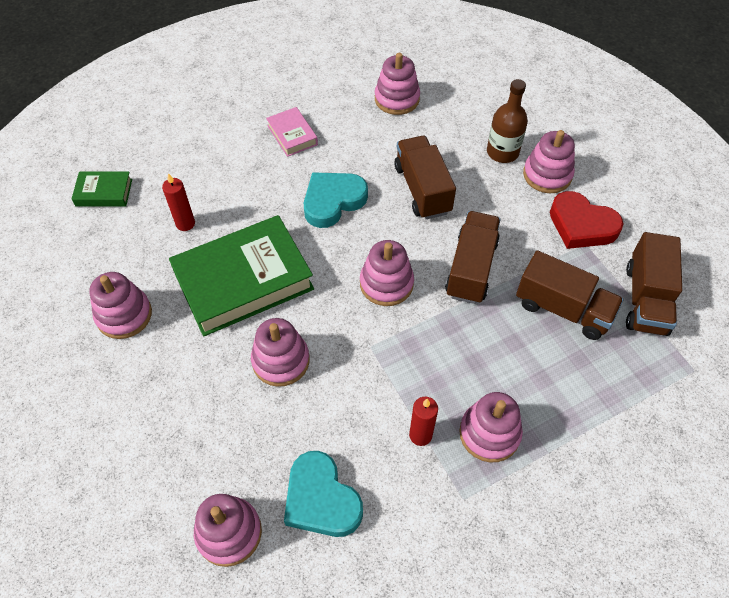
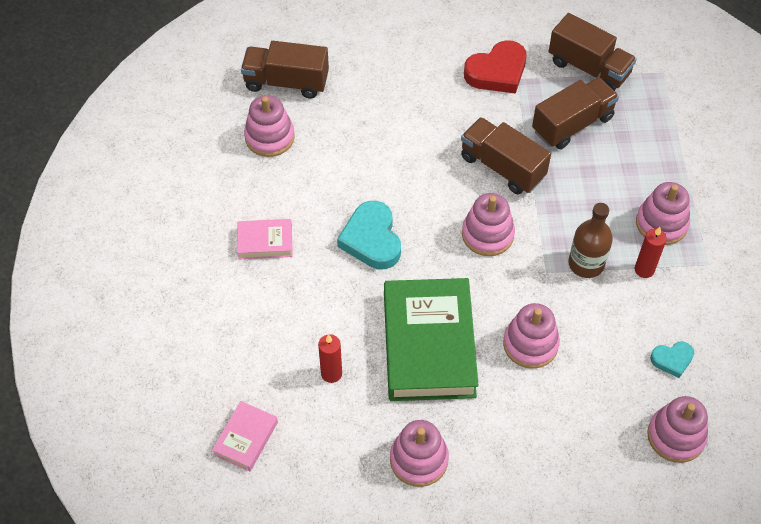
camera: 65 degrees left, 0 degrees up
green book [72,172,132,207] -> pink book [212,401,278,472]
turquoise heart [284,451,363,537] -> turquoise heart [650,342,694,378], size x0.55
brown truck [394,136,456,219] -> brown truck moved to [241,41,329,99]
brown bottle [487,79,528,163] -> brown bottle moved to [568,203,613,278]
pink stacking toy [523,130,575,193] -> none

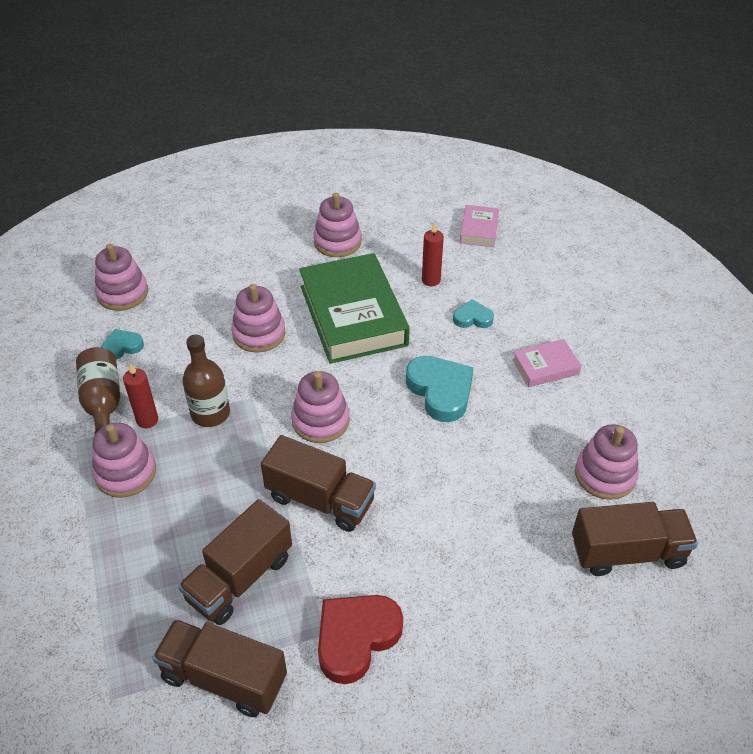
camera: 165 degrees right, 10 degrees down
none -> brown bottle [76,347,120,434]
none -> turquoise heart [453,299,494,328]

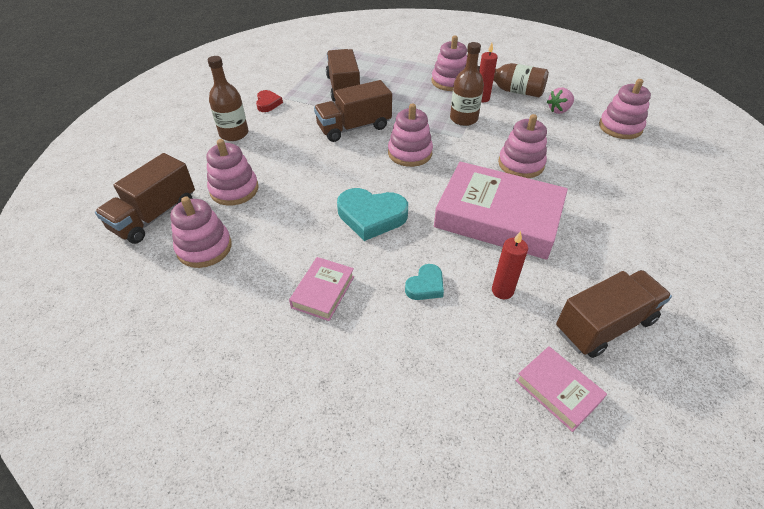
camera: 130 degrees right, 0 degrees up
turquoise heart [101,329,144,360] -> pink strawberry [547,87,574,114]
brown truck [152,619,287,717] -> brown truck moved to [556,270,672,358]
green book [299,253,410,364] -> pink book [434,161,568,260]
pink stacking toy [313,193,362,257] -> pink stacking toy moved to [207,139,259,206]
red heart [318,595,403,684] -> red heart [256,90,283,112], size x0.55
none -> brown bottle [208,56,248,141]

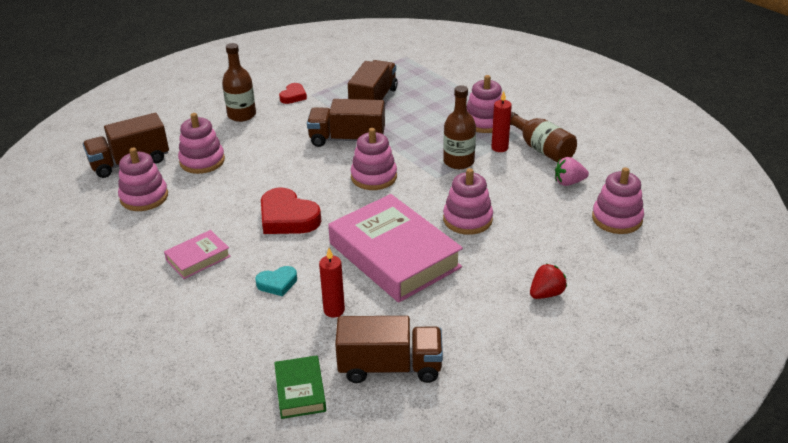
camera: 30 degrees right, 10 degrees down
turquoise heart [337,188,408,241] -> red heart [261,187,321,234]
pink book [516,346,607,432] -> green book [274,355,326,419]
none -> red strawberry [530,264,567,299]

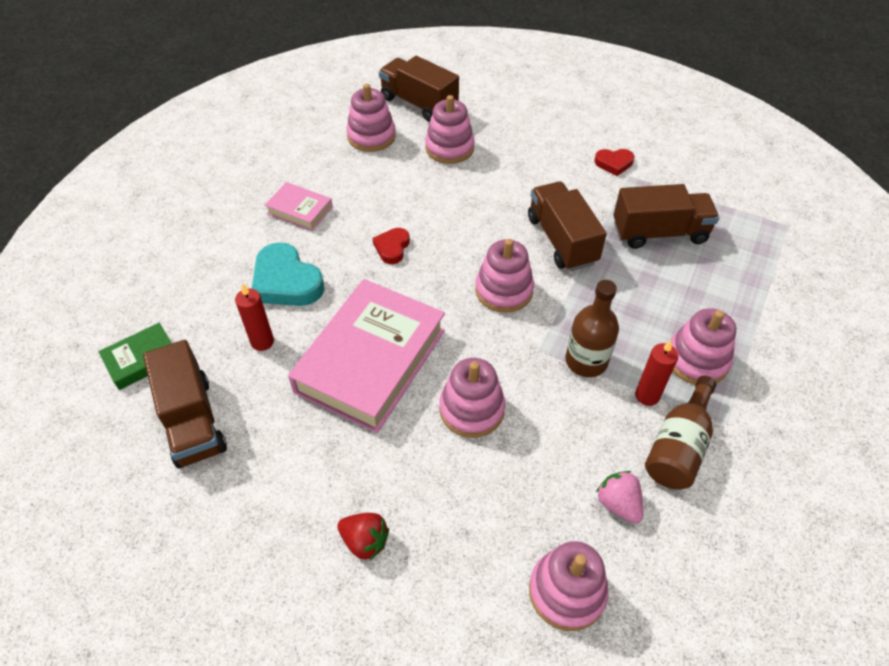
camera: 65 degrees right, 15 degrees up
brown bottle [222,43,256,122] -> none
turquoise heart [255,266,297,296] -> turquoise heart [252,242,324,306], size x1.82
red heart [261,187,321,234] -> red heart [372,228,410,264], size x0.55

